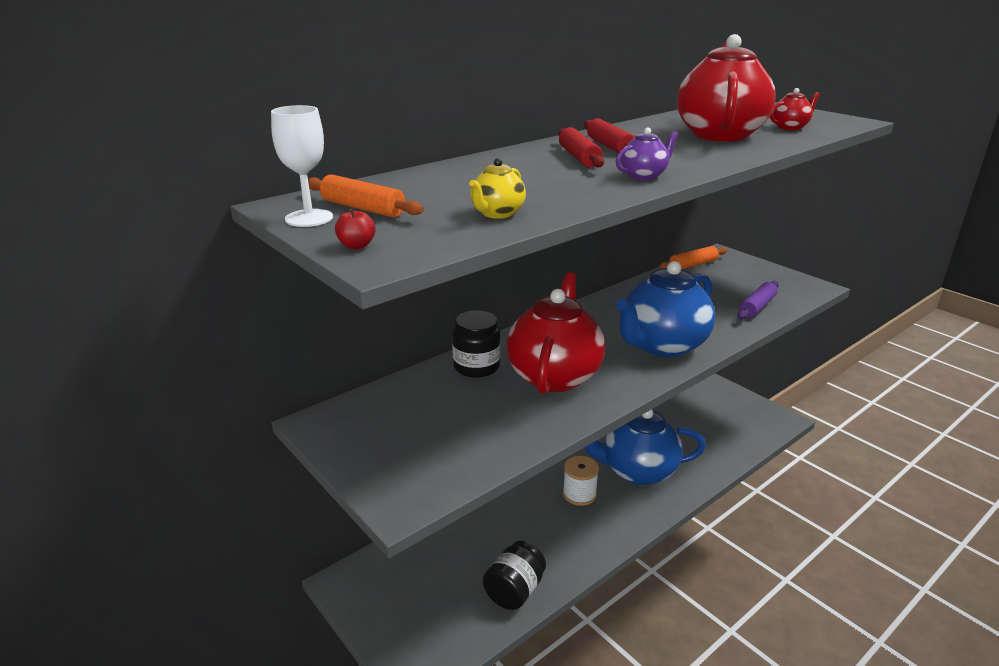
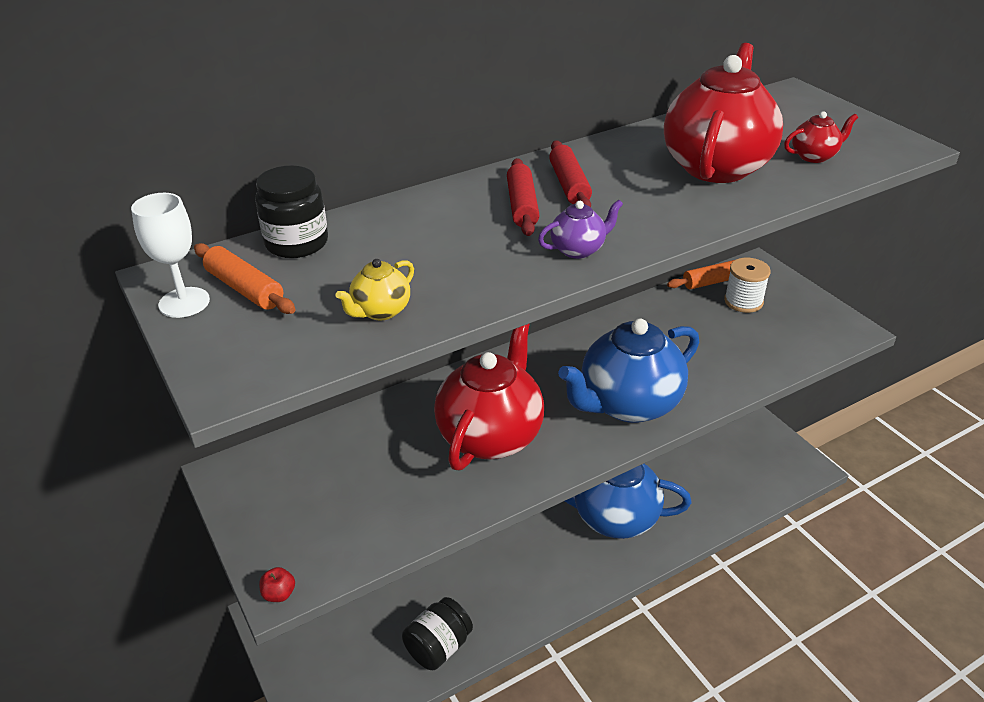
camera: 10 degrees right, 10 degrees up
red apple [335,209,376,249] -> red apple moved to [259,567,295,602]
black jar [452,310,501,378] -> black jar moved to [255,166,328,258]
white spool [563,456,599,506] -> white spool moved to [724,258,771,313]
purple rolling pin [738,281,779,320] -> none

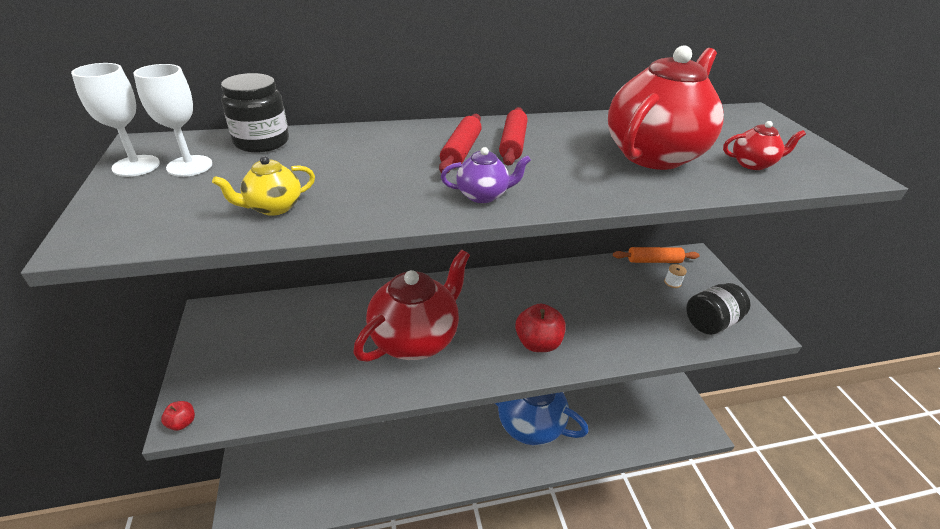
camera: 15 degrees right, 0 degrees up
orange rolling pin [194,243,296,314] -> white goblet [133,64,212,177]
black jar [402,597,473,670] -> black jar moved to [686,283,750,335]
blue teapot [558,318,699,423] -> red apple [515,304,566,352]
white spool [724,258,771,313] -> white spool [664,264,687,288], size x0.52

